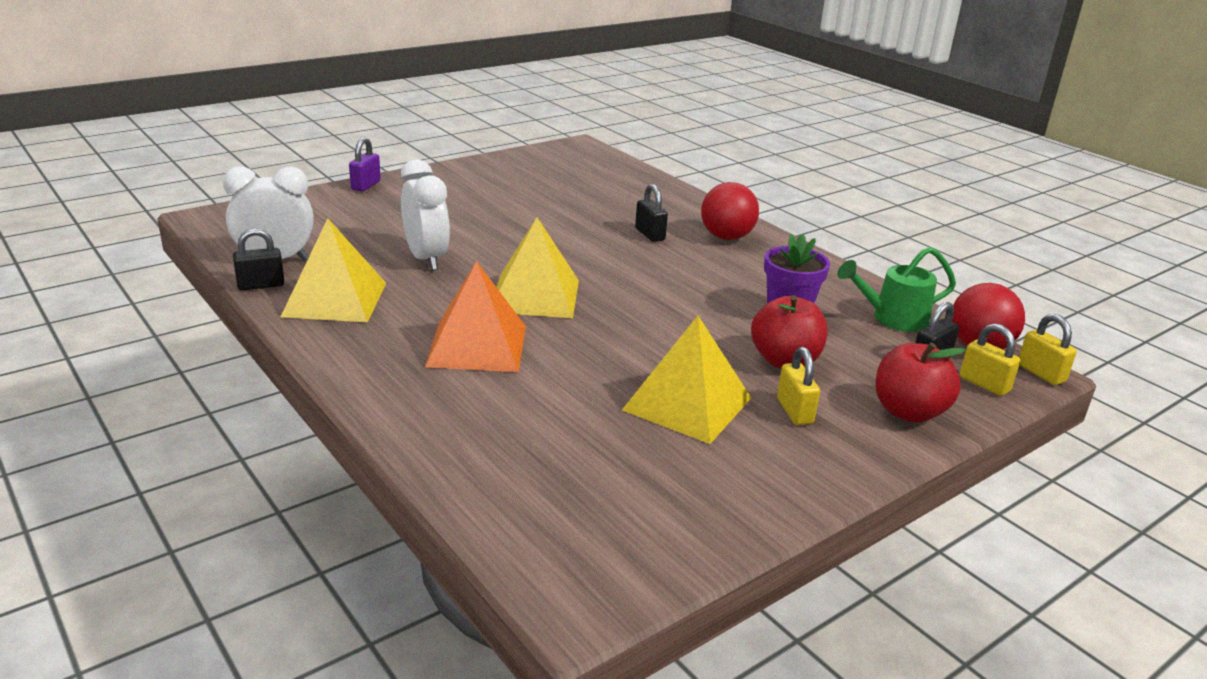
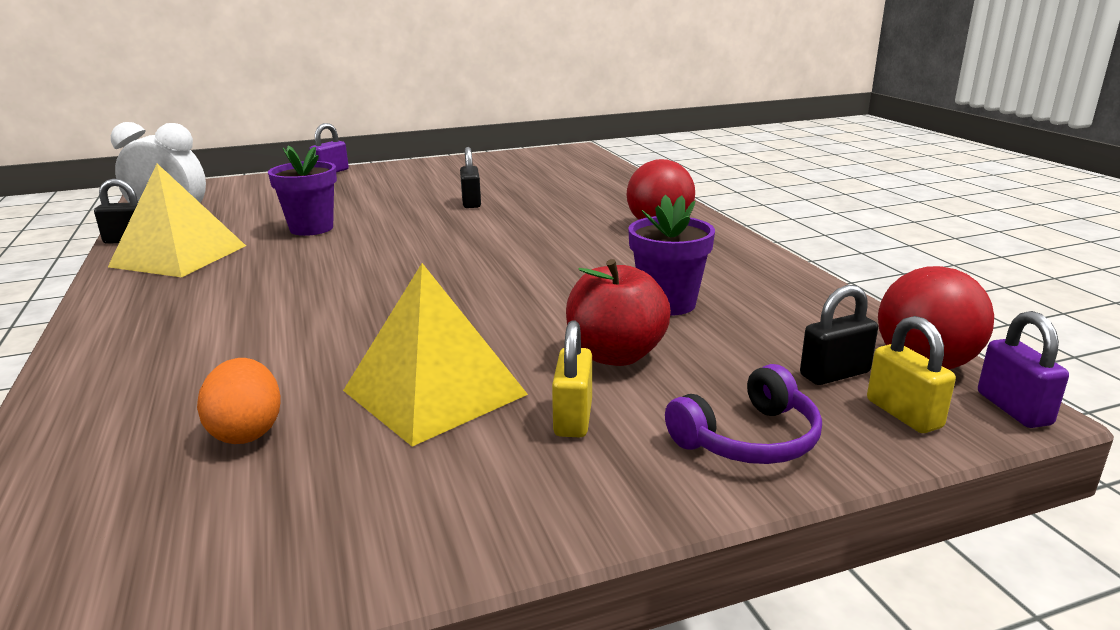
camera: 20 degrees right, 5 degrees down
white clock [401,159,450,271] -> purple flower pot [268,146,337,236]
orange pyramid [425,261,526,372] -> none
yellow pyramid [497,217,579,318] -> none
black padlock [635,184,668,242] -> black padlock moved to [460,147,481,208]
green watering can [837,247,956,332] -> none
red apple [875,342,965,423] -> purple headphones [665,364,822,464]
yellow padlock [1019,314,1077,385] -> purple padlock [978,311,1069,428]
none -> orange egg [197,358,281,444]

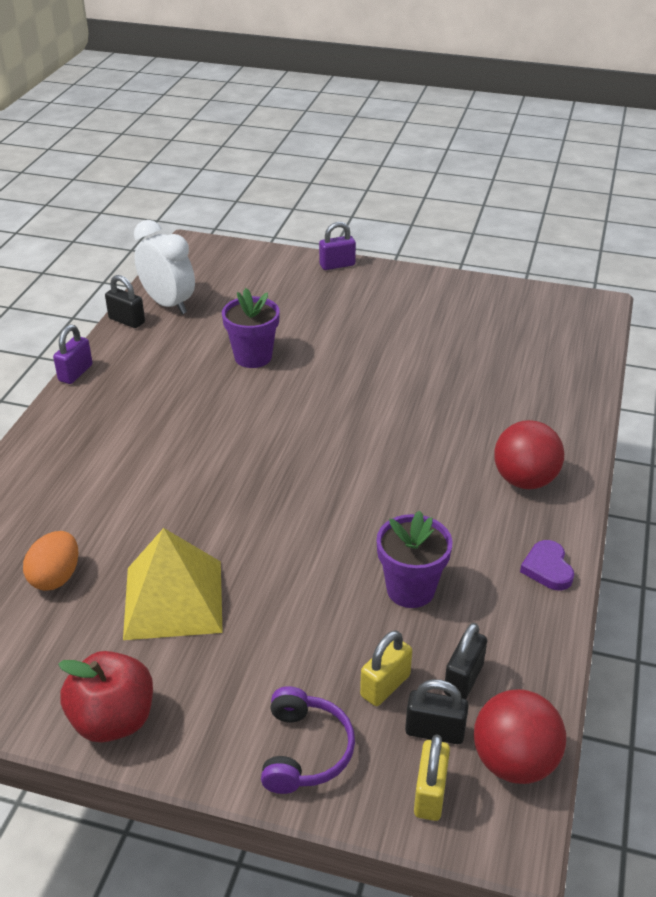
camera: 35 degrees right, 15 degrees up
yellow pyramid [108,164,246,277] -> none
black padlock [460,147,481,208] -> black padlock moved to [444,623,487,699]
yellow padlock [552,320,592,437] -> yellow padlock moved to [360,630,412,706]
red apple [566,259,671,366] -> red apple moved to [58,651,153,742]
purple headphones [665,364,822,464] -> purple headphones turned 90 degrees counterclockwise [261,686,355,794]
purple padlock [978,311,1069,428] -> purple padlock moved to [53,325,93,384]
none -> purple heart [520,540,574,591]

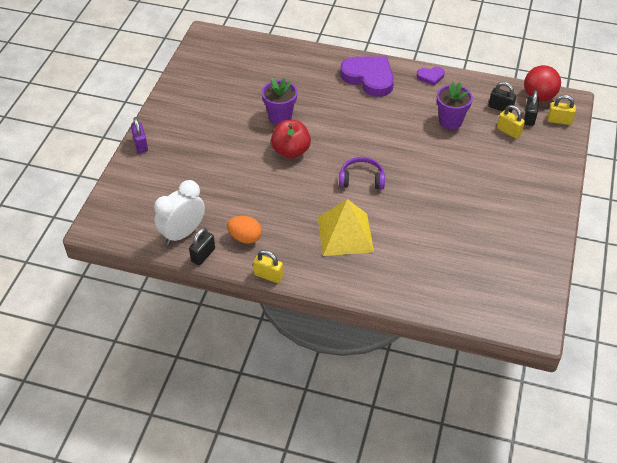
camera: 90 degrees left, 10 degrees up
orange egg [23,531,78,591] -> orange egg moved to [227,216,262,244]
purple padlock [53,325,93,384] -> yellow padlock [253,250,283,283]
red apple [58,651,153,742] -> red apple moved to [271,120,311,158]
yellow pyramid [123,528,223,640] -> yellow pyramid moved to [318,199,374,256]
purple flower pot [222,288,280,368] -> purple flower pot moved to [262,78,297,125]
purple headphones [261,686,355,794] -> purple headphones moved to [339,157,385,190]
red ball [494,420,564,489] -> purple heart [340,56,394,97]

